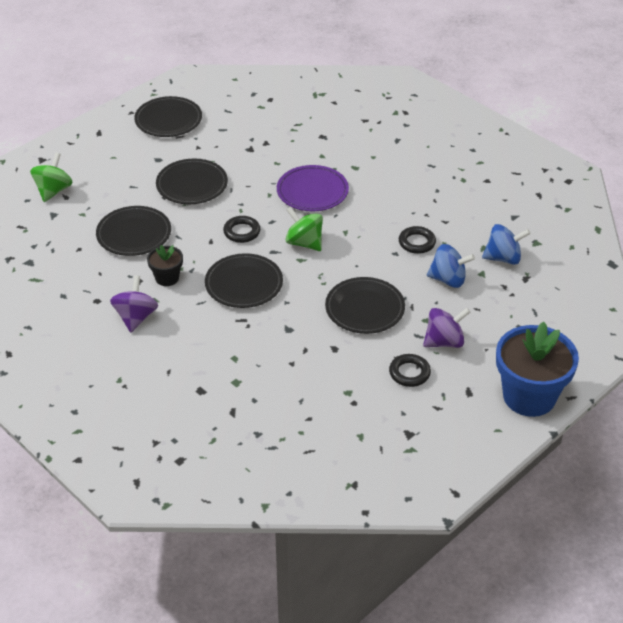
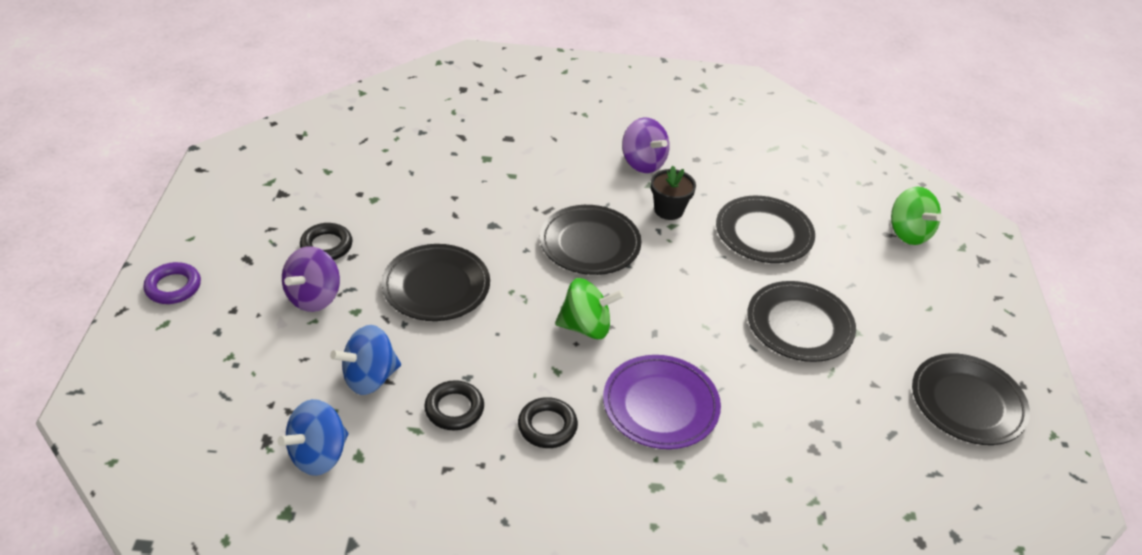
camera: 135 degrees right, 0 degrees up
black ring [223,216,260,243] -> black ring moved to [518,397,578,448]
blue flower pot [496,322,579,417] -> purple ring [143,262,201,304]

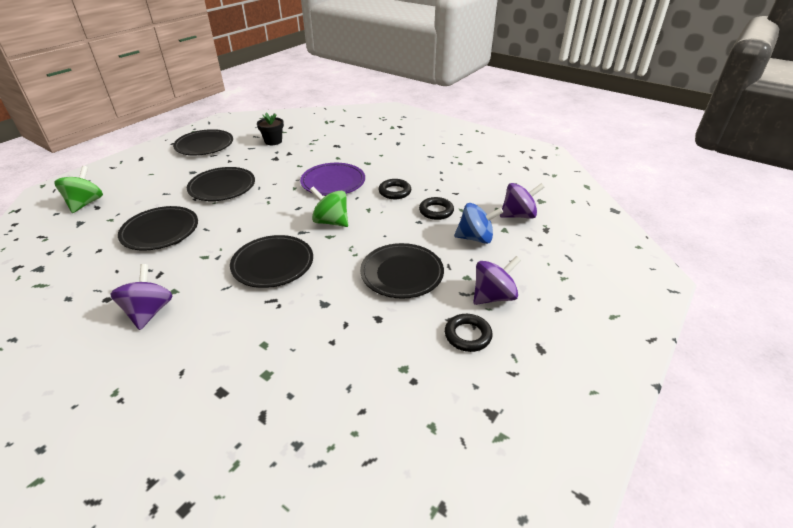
camera: 145 degrees left, 5 degrees down
purple ring [143,262,201,304] -> none
blue spinning top [278,399,349,476] -> purple spinning top [500,183,545,219]
black flower pot [651,166,696,220] -> black flower pot moved to [257,113,284,145]

